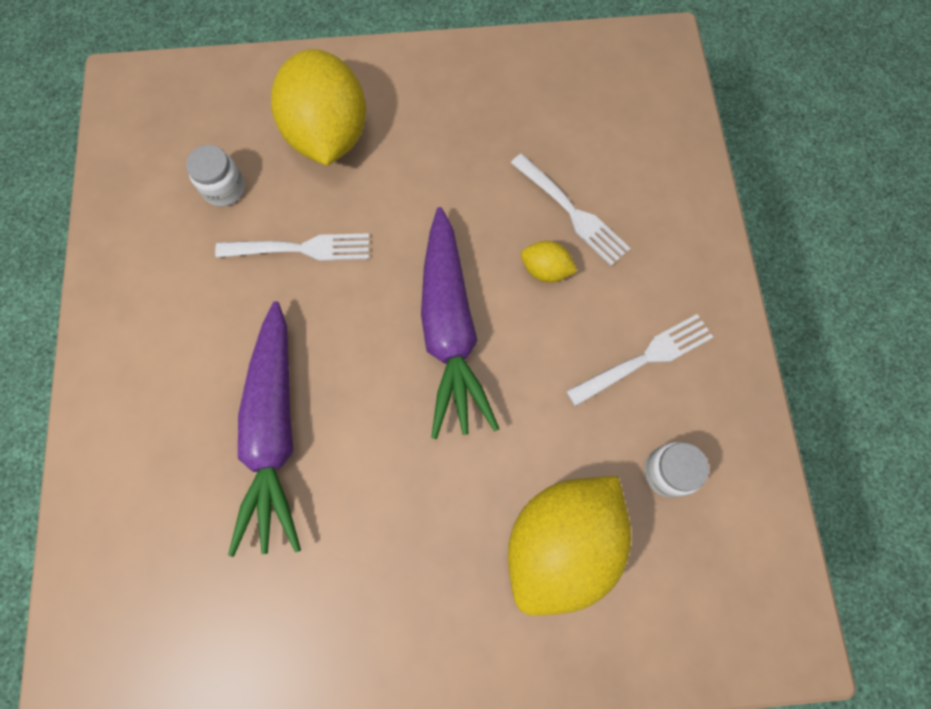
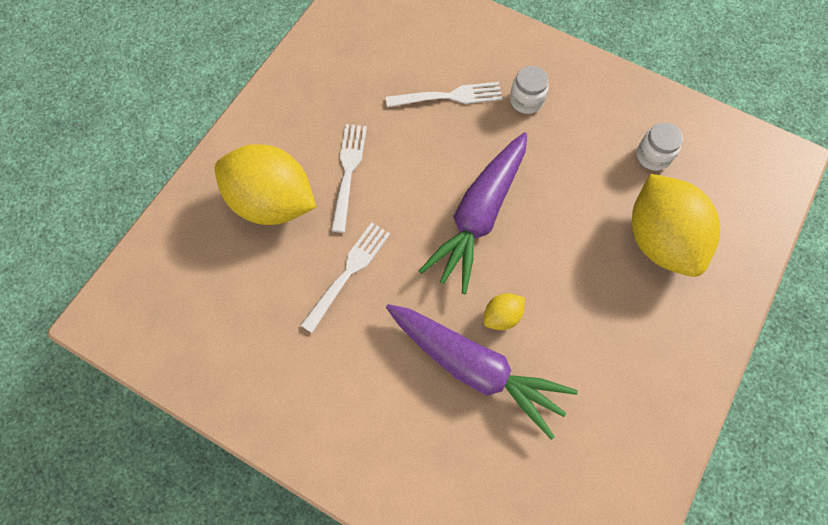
camera: 55 degrees left, 5 degrees down
white jar [186,145,245,206] -> white jar moved to [510,66,549,114]
purple carrot [421,207,499,439] -> purple carrot turned 90 degrees clockwise [419,132,527,294]
yellow lemon [521,241,577,283] -> yellow lemon moved to [484,293,525,330]
white fork [566,314,713,407] -> white fork moved to [331,124,367,233]

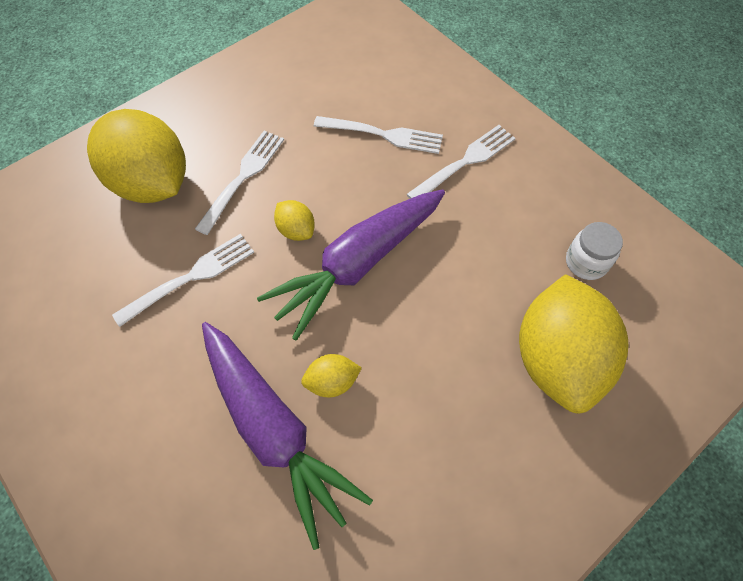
camera: 20 degrees right, 5 degrees down
white jar [510,66,549,114] -> white fork [406,125,515,199]
none -> yellow lemon [274,200,315,241]

